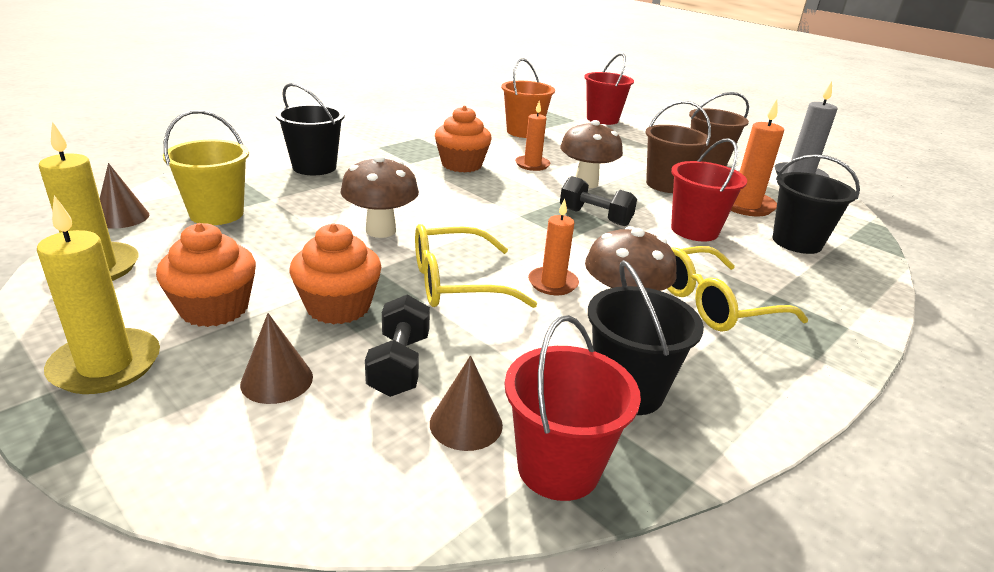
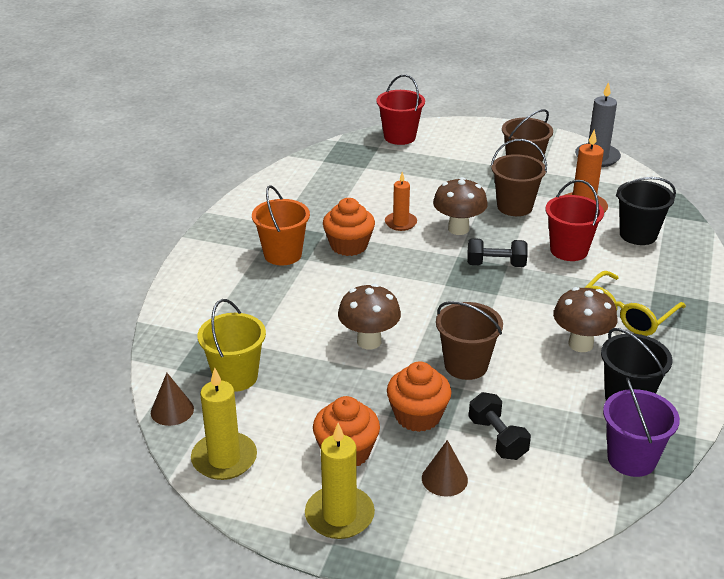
camera: 25 degrees left, 5 degrees up
black bucket [276,83,345,175] -> none
yellow glasses [415,224,537,308] -> brown bucket [436,301,503,380]
brown cone [430,356,503,451] -> none
orange bucket [501,58,555,138] -> orange bucket moved to [252,185,310,266]
red bucket [505,315,641,501] -> purple bucket [603,377,680,477]
orange candle [528,198,579,295] -> none

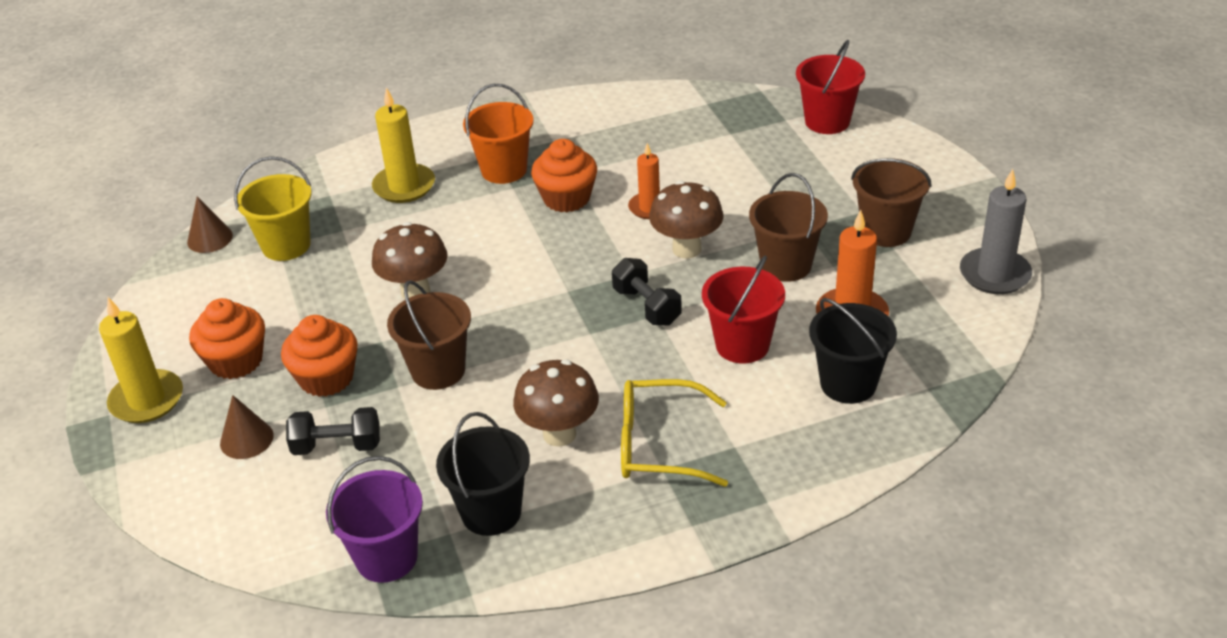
camera: 55 degrees right, 5 degrees up
yellow candle [191,368,257,480] -> yellow candle moved to [372,87,435,203]
black dumbbell [469,392,531,460] -> black dumbbell turned 60 degrees clockwise [286,407,380,455]

